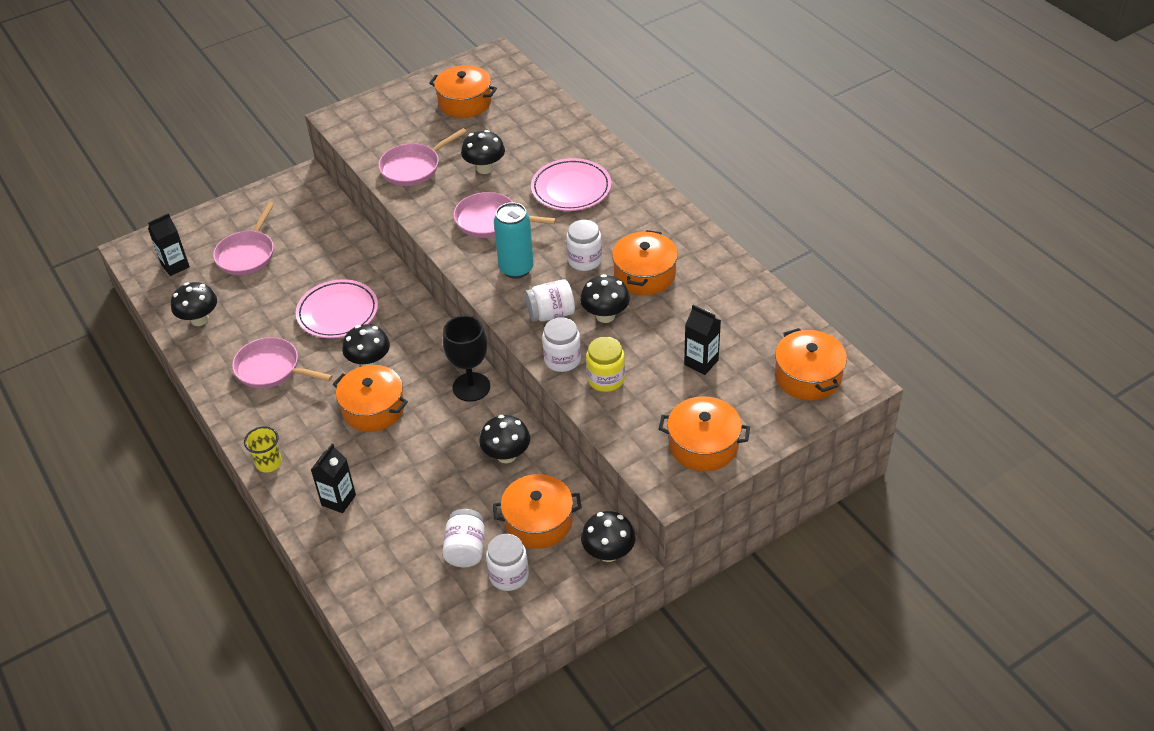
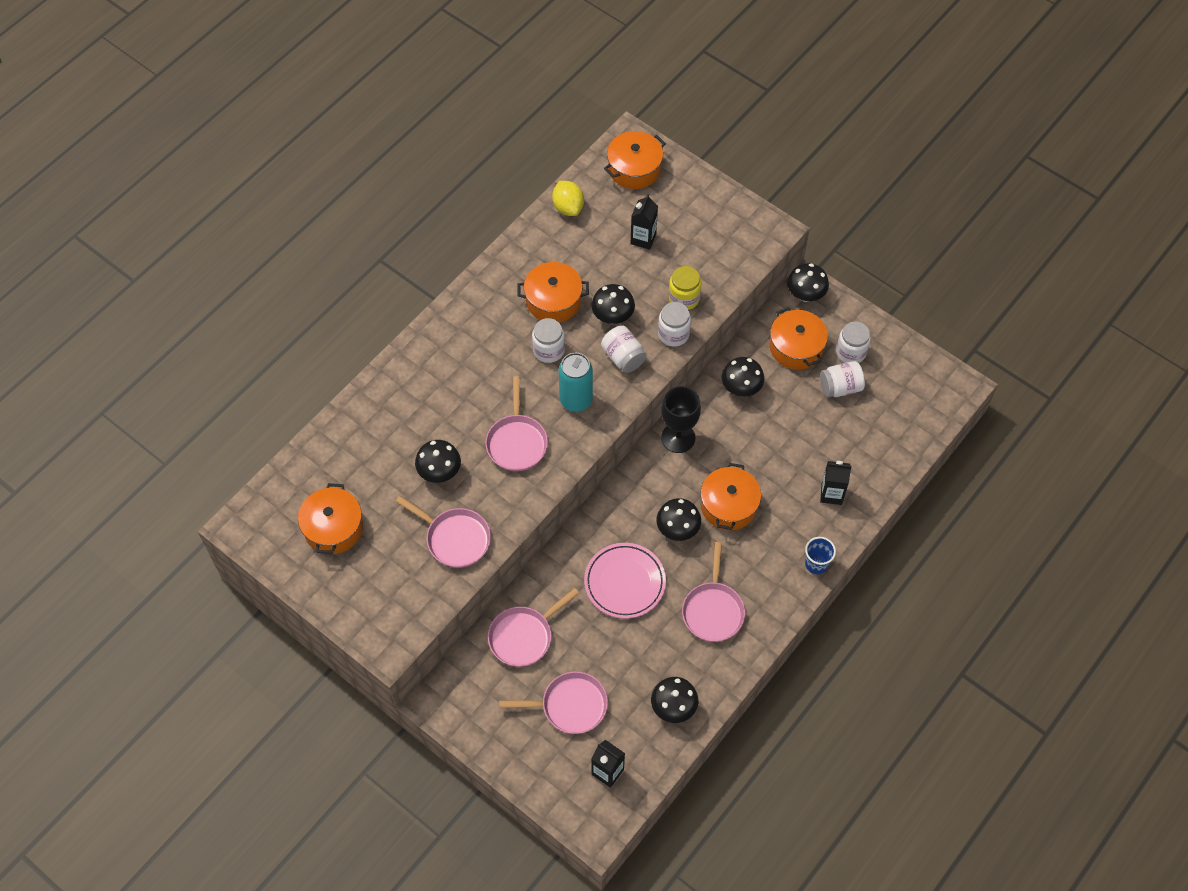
camera: 110 degrees left, 15 degrees up
yellow cup [244,426,282,472] -> blue cup [805,537,836,574]
pink plate [531,158,611,211] -> none
orange pot [659,396,750,471] -> none
none -> pink pan [488,588,579,667]
none -> yellow lemon [552,181,584,216]

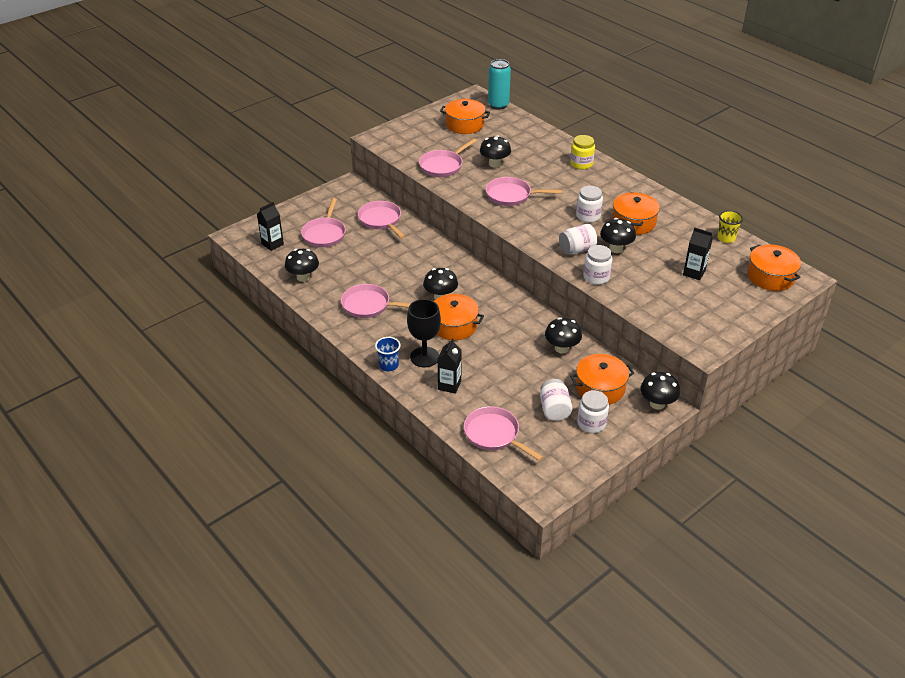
camera: 100 degrees right, 20 degrees down
yellow lemon [552,181,584,216] -> yellow cup [717,210,743,243]
turquoise can [559,353,593,412] -> turquoise can moved to [488,59,511,110]
pink plate [584,543,666,619] -> none
black goblet [661,386,701,453] -> black goblet moved to [407,299,441,367]
yellow jar [669,266,702,310] -> yellow jar moved to [570,135,595,170]
none -> pink pan [464,406,543,461]

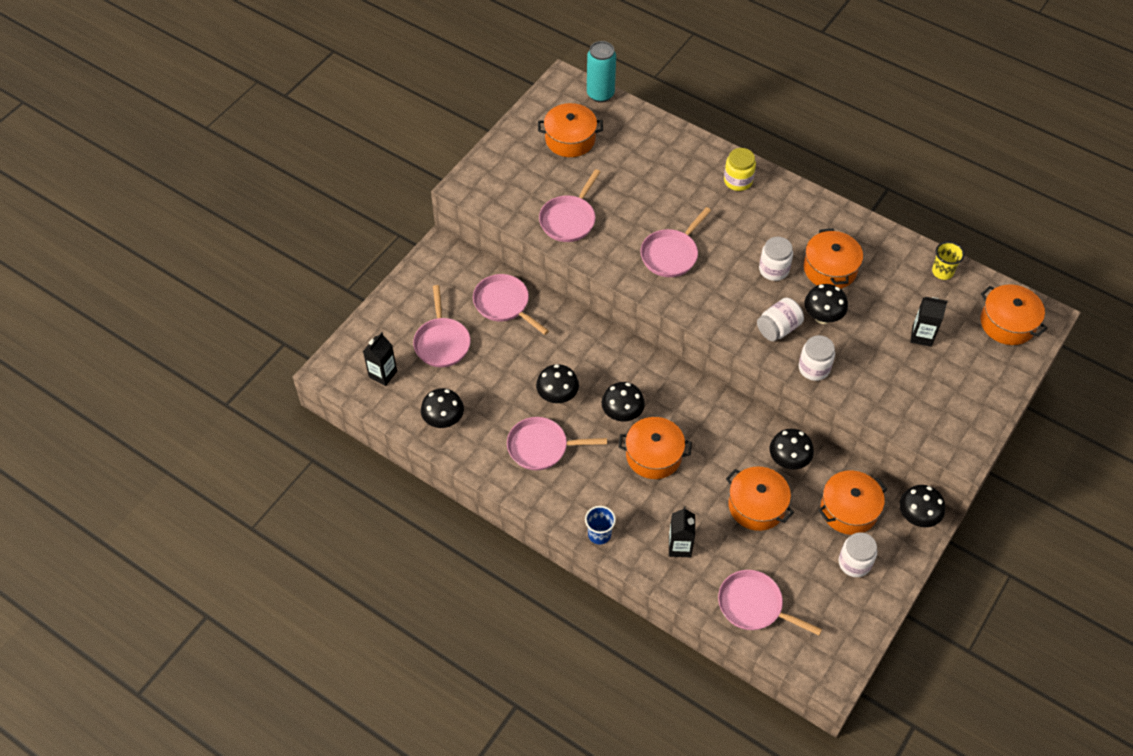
camera: 15 degrees left, 15 degrees up
black goblet [407,299,441,367] -> none
black mushroom [480,135,511,168] -> black mushroom moved to [536,364,579,404]
pink pan [485,177,562,206] -> pink pan turned 45 degrees counterclockwise [640,207,711,277]
white jar [540,379,573,421] -> none
none -> orange pot [726,467,794,531]

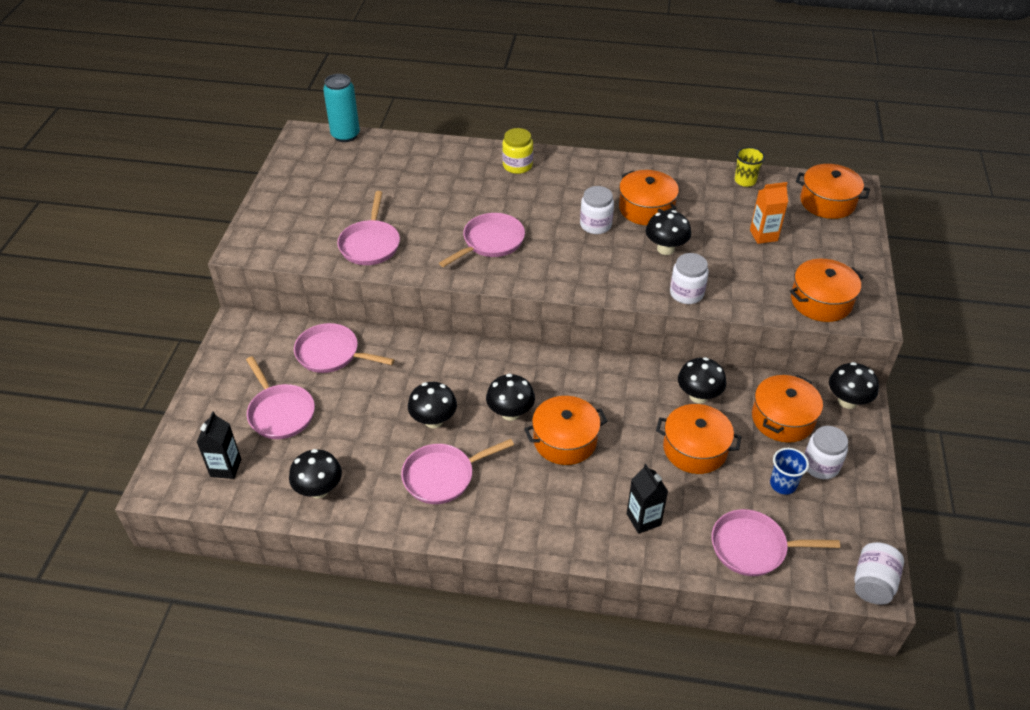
camera: 25 degrees left, 10 degrees down
orange pot [538,103,603,157] -> orange pot moved to [790,259,863,322]
blue cup [585,506,616,544] -> blue cup moved to [770,448,809,495]
pink pan [640,207,711,277] -> pink pan turned 150 degrees counterclockwise [439,213,525,267]
white jar [757,298,804,341] -> white jar moved to [854,542,904,605]
black carton [910,297,948,347] -> orange carton [750,182,788,244]

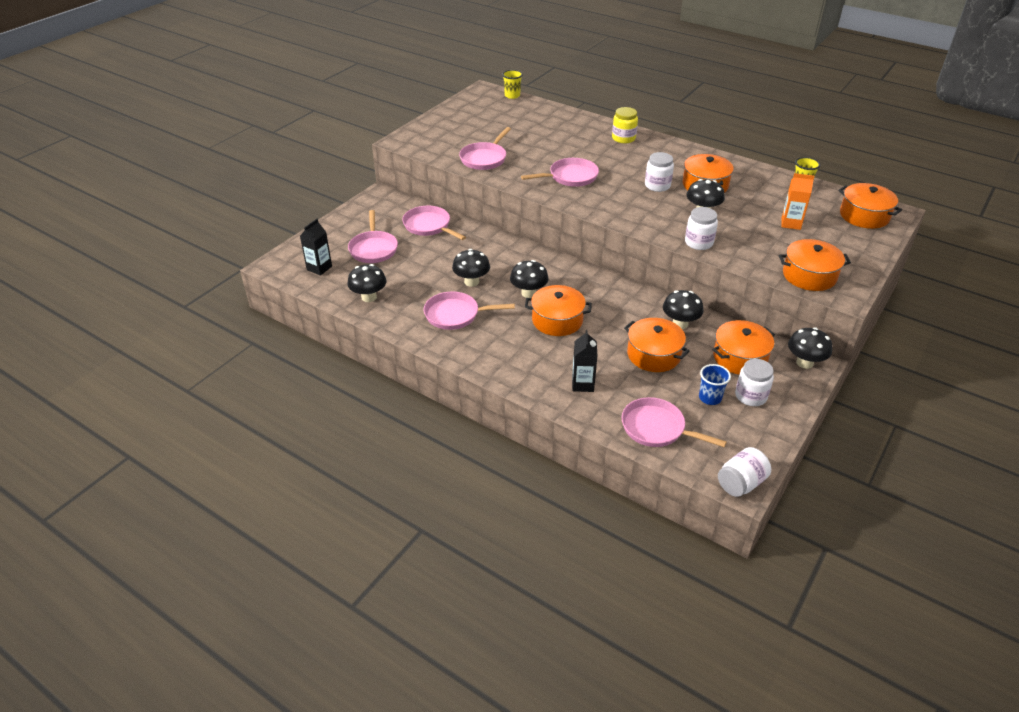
camera: 25 degrees right, 5 degrees down
turquoise can [323,74,360,142] -> yellow cup [502,70,523,99]

